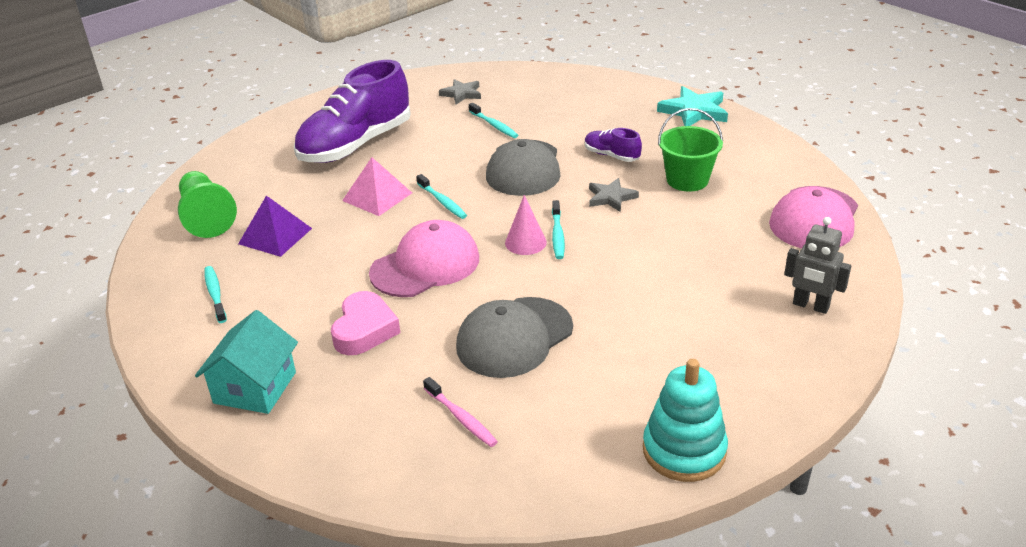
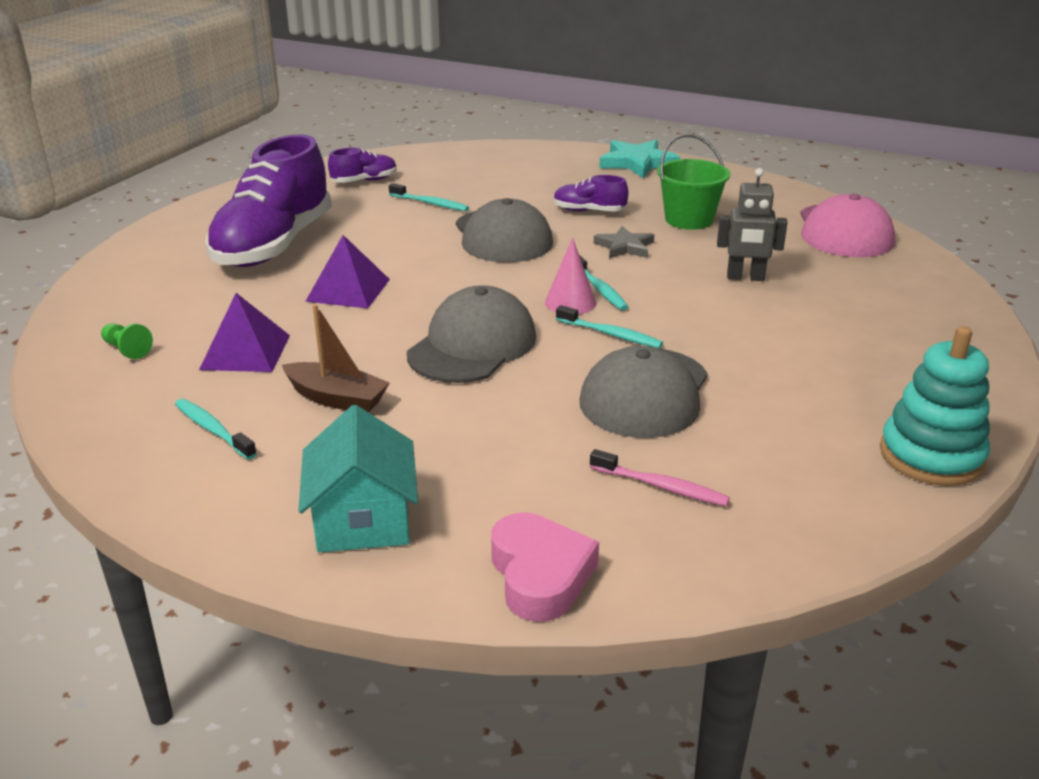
camera: 25 degrees left, 5 degrees down
green pawn [178,171,237,238] -> green pawn [101,323,153,359], size x0.45
pink heart [331,291,400,355] -> pink heart moved to [491,513,599,622]
pink pyramid [342,157,412,216] -> purple pyramid [305,235,390,308]
pink cap [369,220,479,297] -> grey cap [407,285,536,383]
turquoise toothbrush [416,174,467,219] -> turquoise toothbrush moved to [556,305,663,348]
grey star [439,79,481,104] -> purple shoe [328,148,397,183]
grey robot [784,217,851,314] -> grey robot moved to [717,168,788,281]
none -> brown boat [282,304,390,412]

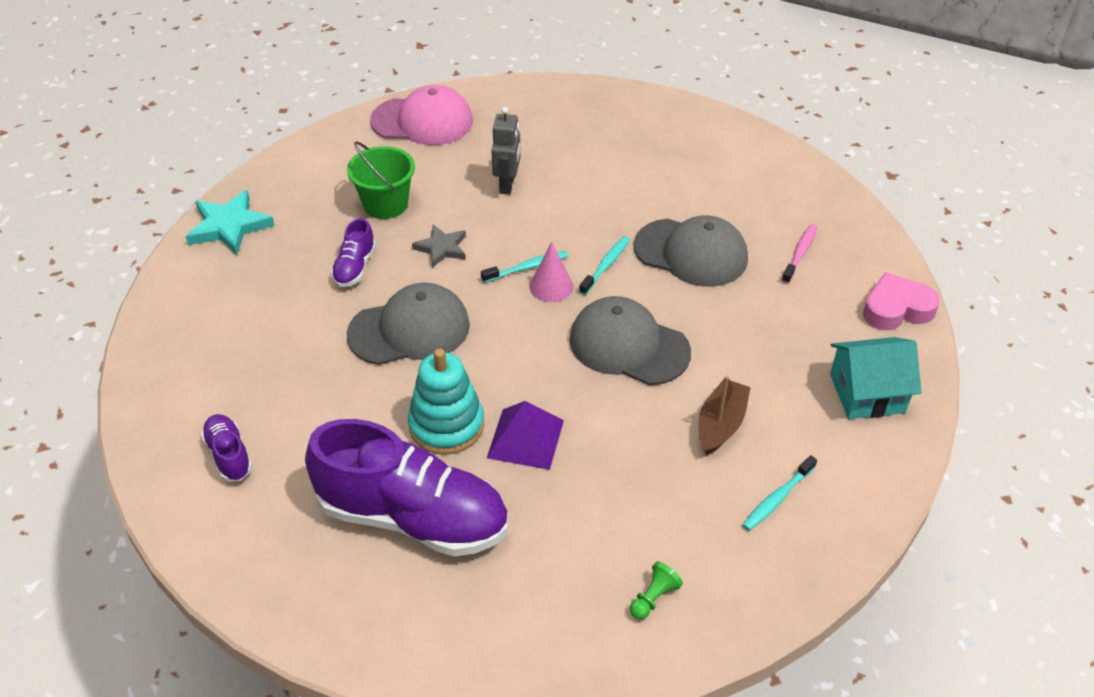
camera: 90 degrees left, 15 degrees up
purple pyramid [199,293,290,372] -> none
turquoise toothbrush [389,183,469,211] -> none
turquoise stacking toy [880,326,990,486] -> turquoise stacking toy moved to [408,349,484,455]

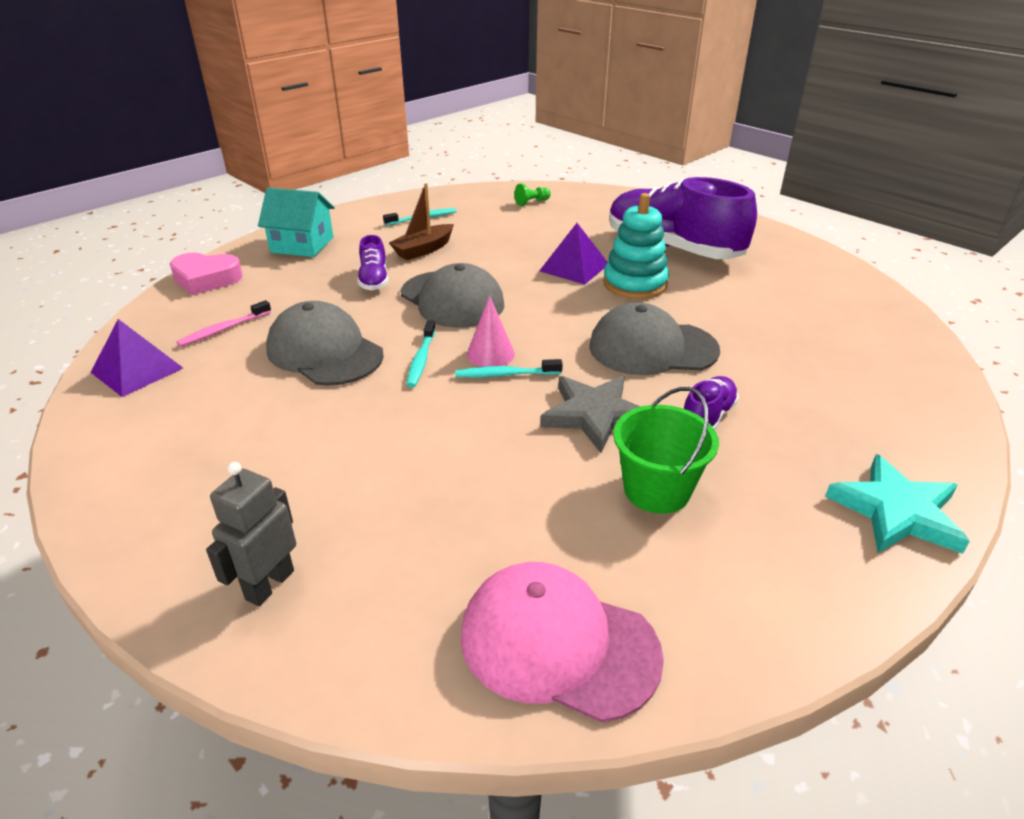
camera: 160 degrees left, 10 degrees down
purple shoe [201,414,252,482] -> purple shoe moved to [357,235,389,290]
grey star [412,225,466,268] -> grey star [541,376,641,453], size x1.55
grey robot [491,107,521,195] -> grey robot moved to [206,462,296,606]
turquoise toothbrush [579,236,630,295] -> turquoise toothbrush turned 45 degrees counterclockwise [406,320,436,387]
none -> purple pyramid [91,319,183,397]

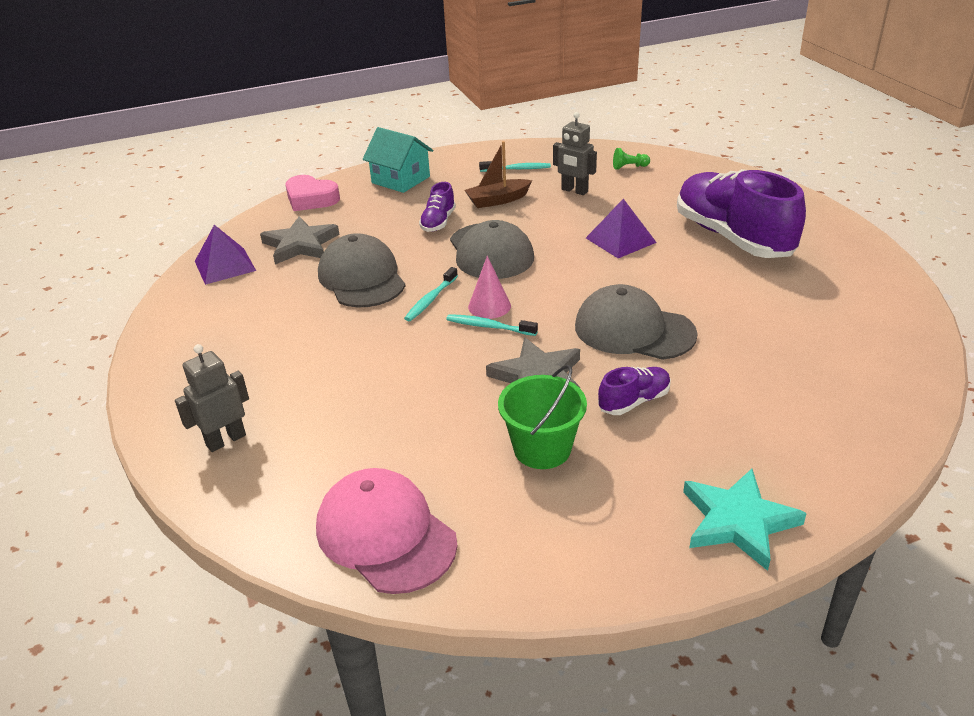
camera: 25 degrees right, 0 degrees up
pink toothbrush [177,300,271,347] -> grey star [260,216,339,264]
turquoise stacking toy [603,193,669,299] -> none
none -> grey robot [553,112,597,195]

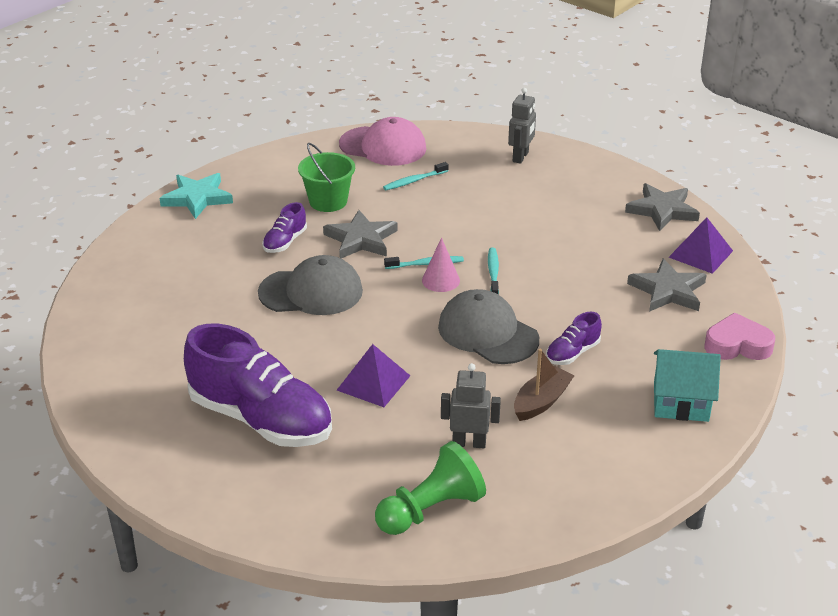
camera: 150 degrees right, 0 degrees up
grey cap [318,233,405,307] -> none
purple shoe [419,182,456,232] -> purple shoe turned 120 degrees counterclockwise [546,312,602,365]
turquoise toothbrush [479,161,551,172] -> turquoise toothbrush moved to [383,162,449,190]
green pawn [613,148,650,170] -> green pawn [375,441,486,535], size x2.20
none -> grey star [625,183,700,231]

